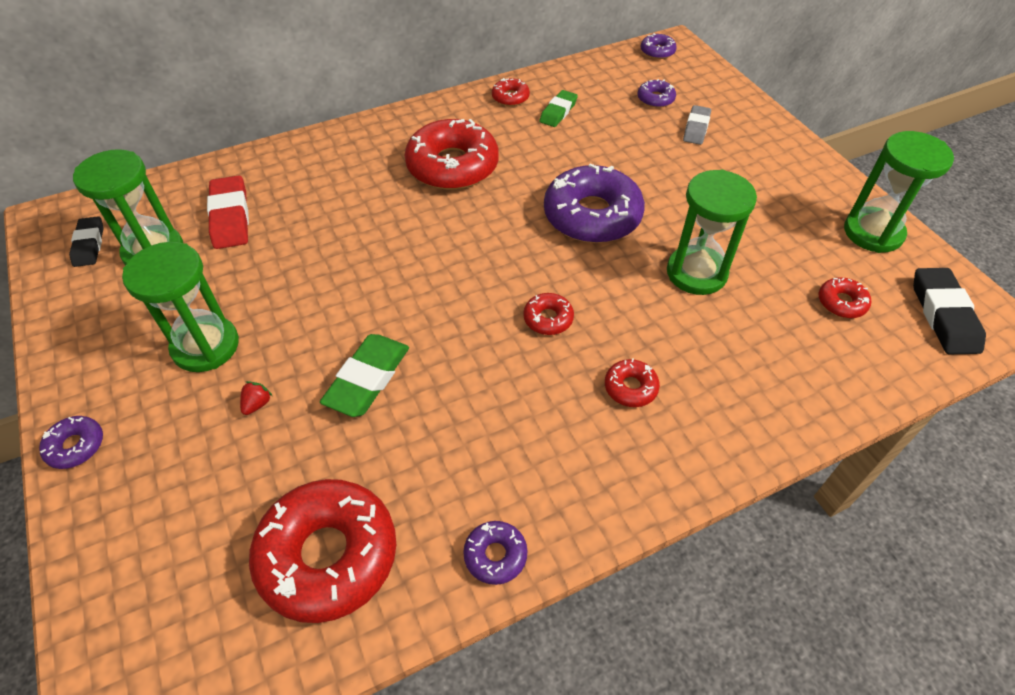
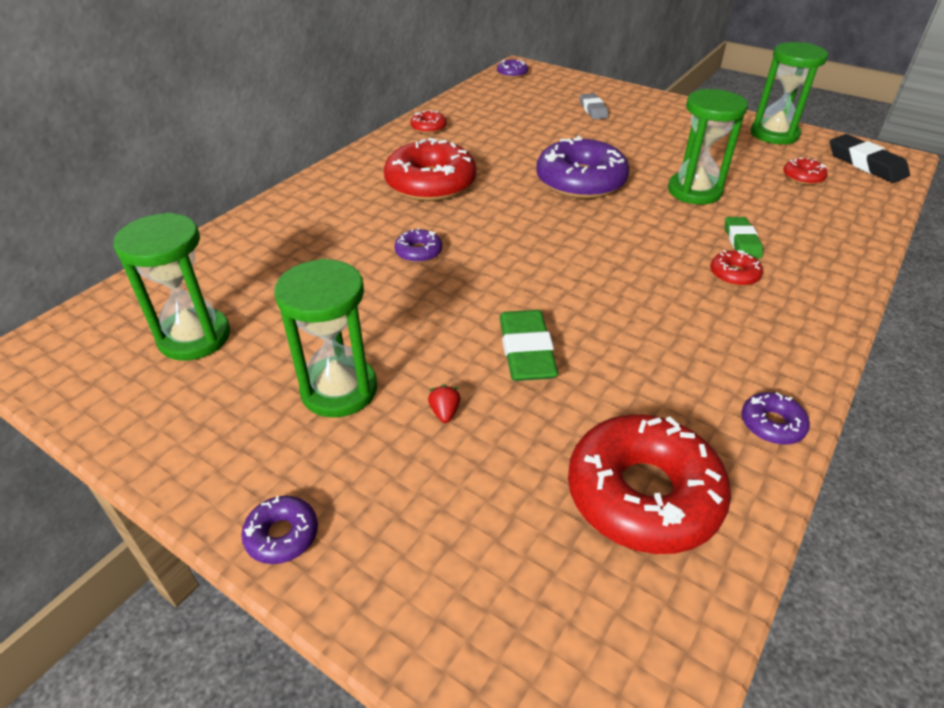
camera: 30 degrees left, 10 degrees down
black eraser [69,216,104,267] -> none
red eraser [207,175,249,249] -> none
red donut [523,293,574,335] -> none
green eraser [539,90,578,127] -> green eraser moved to [725,217,763,258]
purple donut [637,79,676,108] -> purple donut moved to [394,228,442,263]

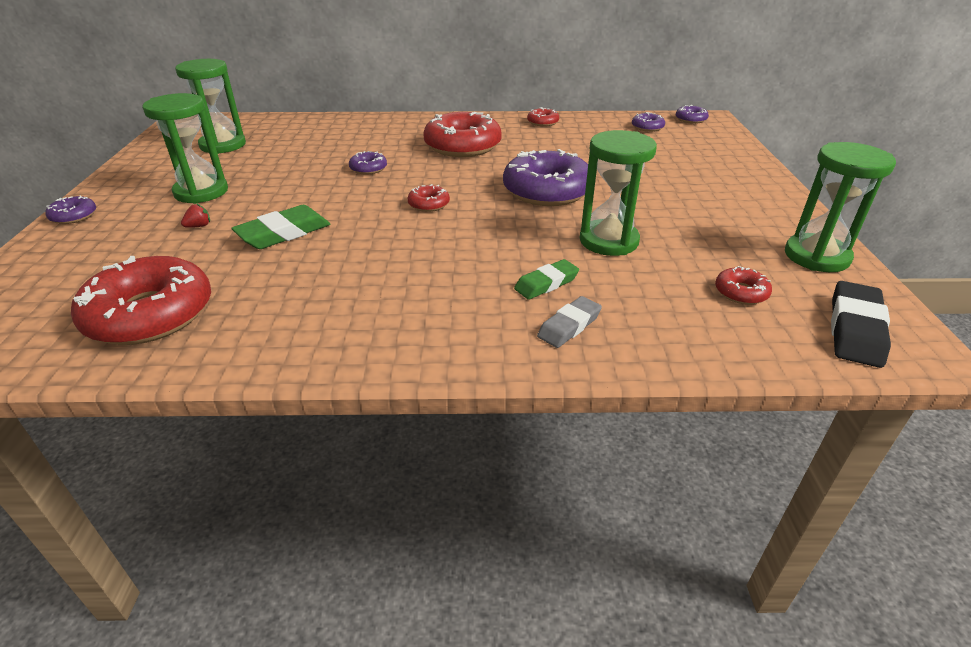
camera: 55 degrees right, 5 degrees down
grey eraser [580,93,609,119] -> grey eraser moved to [537,296,602,348]
red donut [710,250,763,286] -> red donut moved to [407,184,450,212]
purple donut [741,392,810,445] -> purple donut moved to [632,112,665,132]

